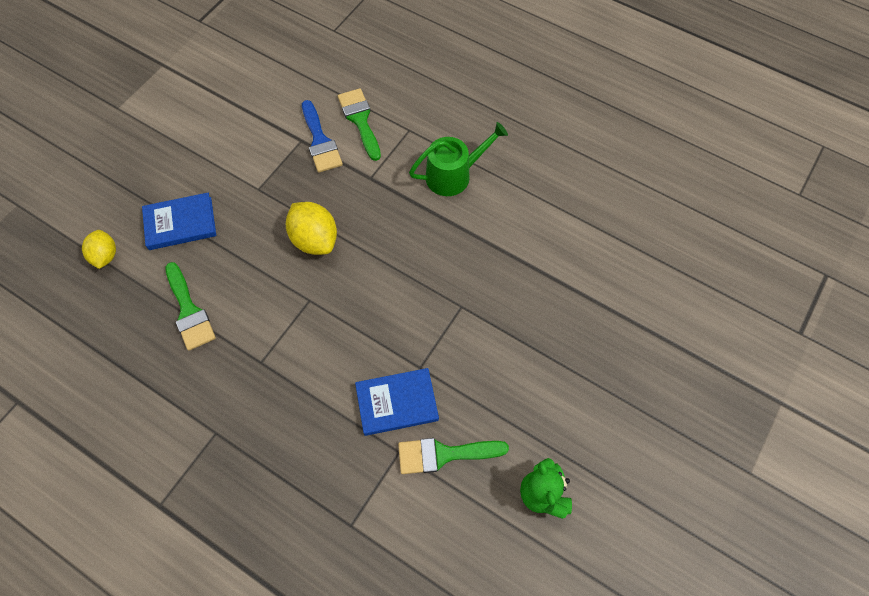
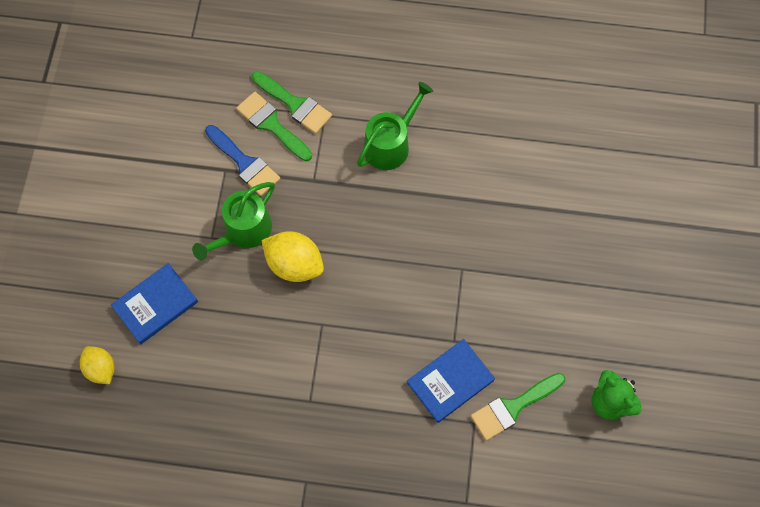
camera: 25 degrees left, 5 degrees up
green brush [165,262,216,351] -> green brush moved to [252,71,332,134]
none -> green watering can [192,182,275,260]

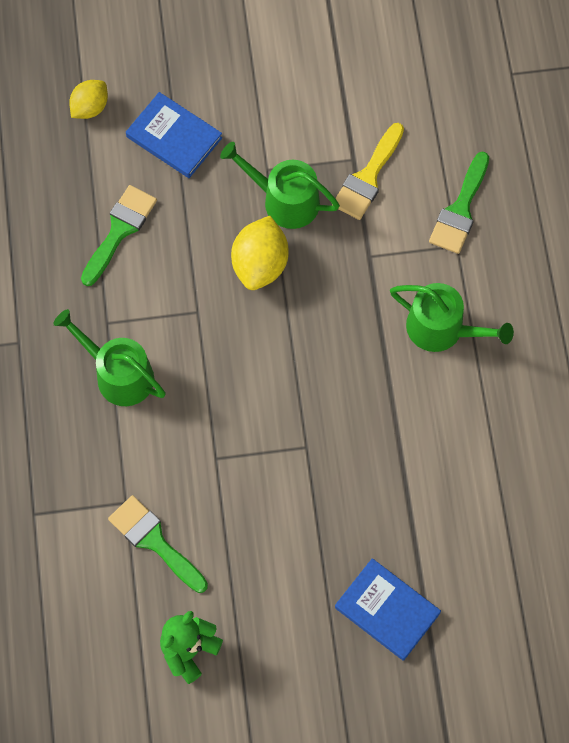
camera: 75 degrees right, 0 degrees up
blue brush [205,125,280,196] -> yellow brush [335,123,404,220]
green brush [236,92,312,161] -> green brush moved to [81,185,157,286]
blue book [407,339,495,423] -> blue book moved to [335,558,441,661]
none -> green watering can [53,309,166,406]

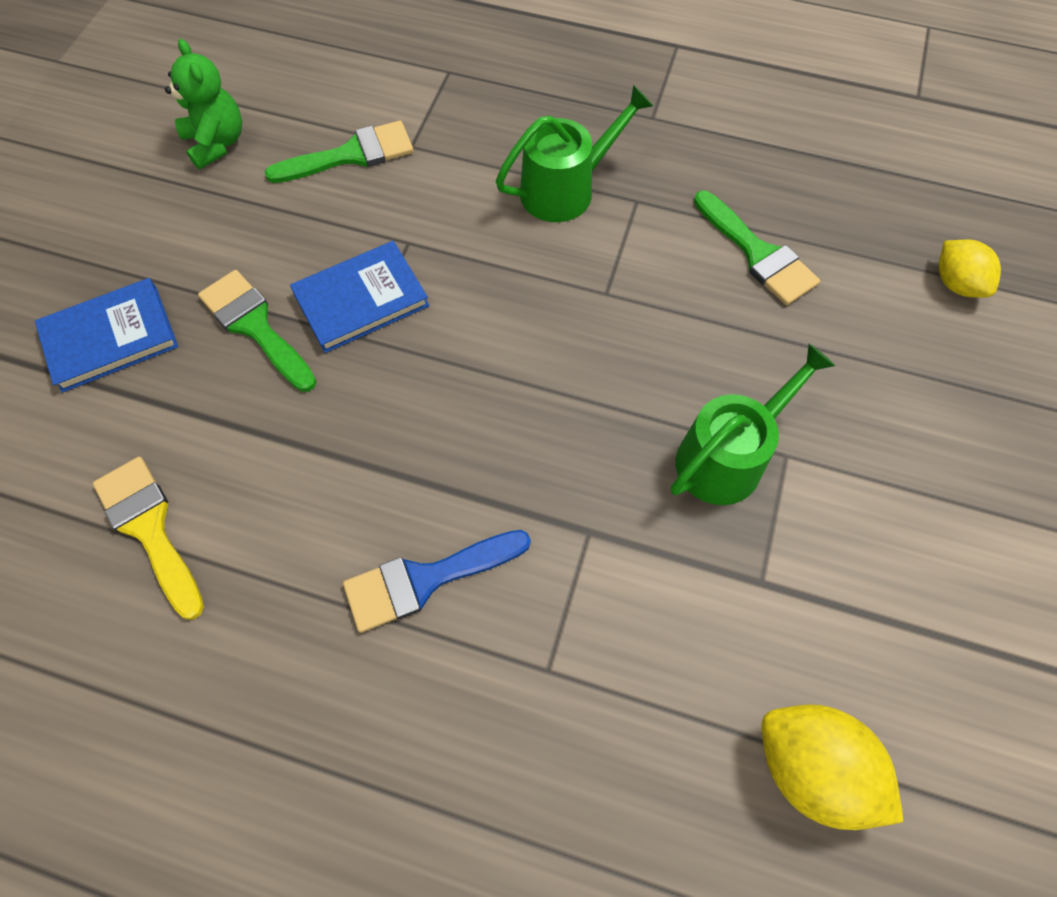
camera: 115 degrees right, 5 degrees down
blue book [126,92,222,178] -> blue book moved to [290,241,429,353]
yellow lemon [231,216,288,290] -> yellow lemon moved to [761,704,904,830]
yellow brush [335,123,404,220] -> yellow brush moved to [93,457,204,620]
green watering can [390,283,514,352] -> blue brush [343,530,531,633]
green brush [429,152,489,254] -> green brush moved to [198,270,317,392]

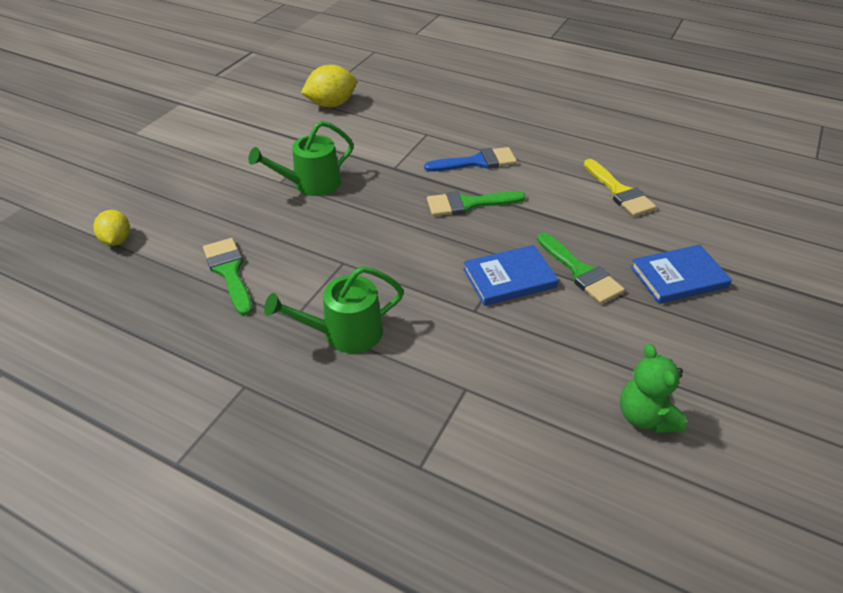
camera: 170 degrees left, 20 degrees down
green brush [265,120,414,183] -> green brush moved to [427,191,526,216]
yellow lemon [761,704,904,830] -> yellow lemon turned 75 degrees counterclockwise [301,65,357,107]

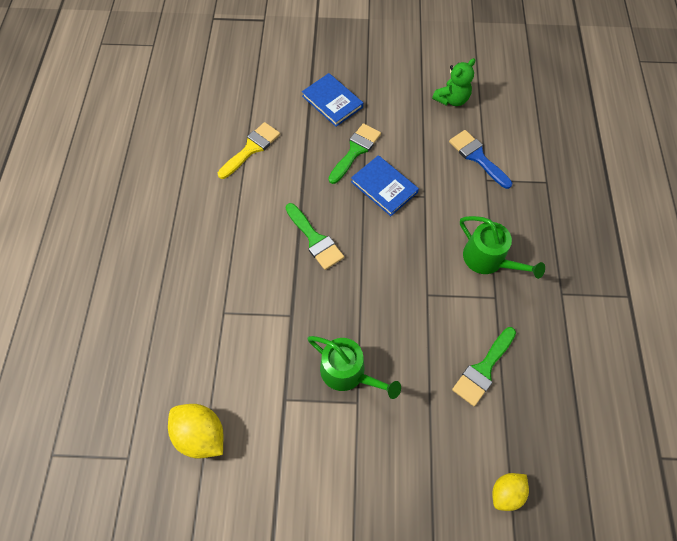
camera: 115 degrees left, 20 degrees up
blue brush [424,147,517,172] -> blue brush moved to [449,130,512,189]

